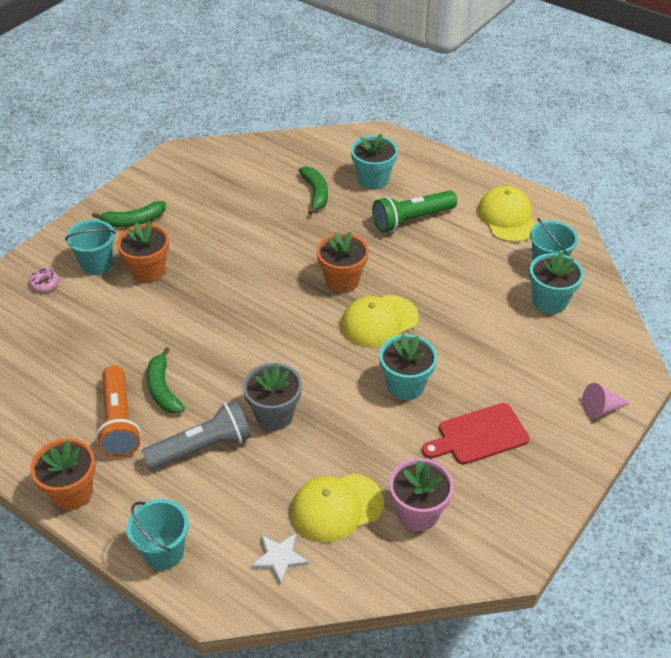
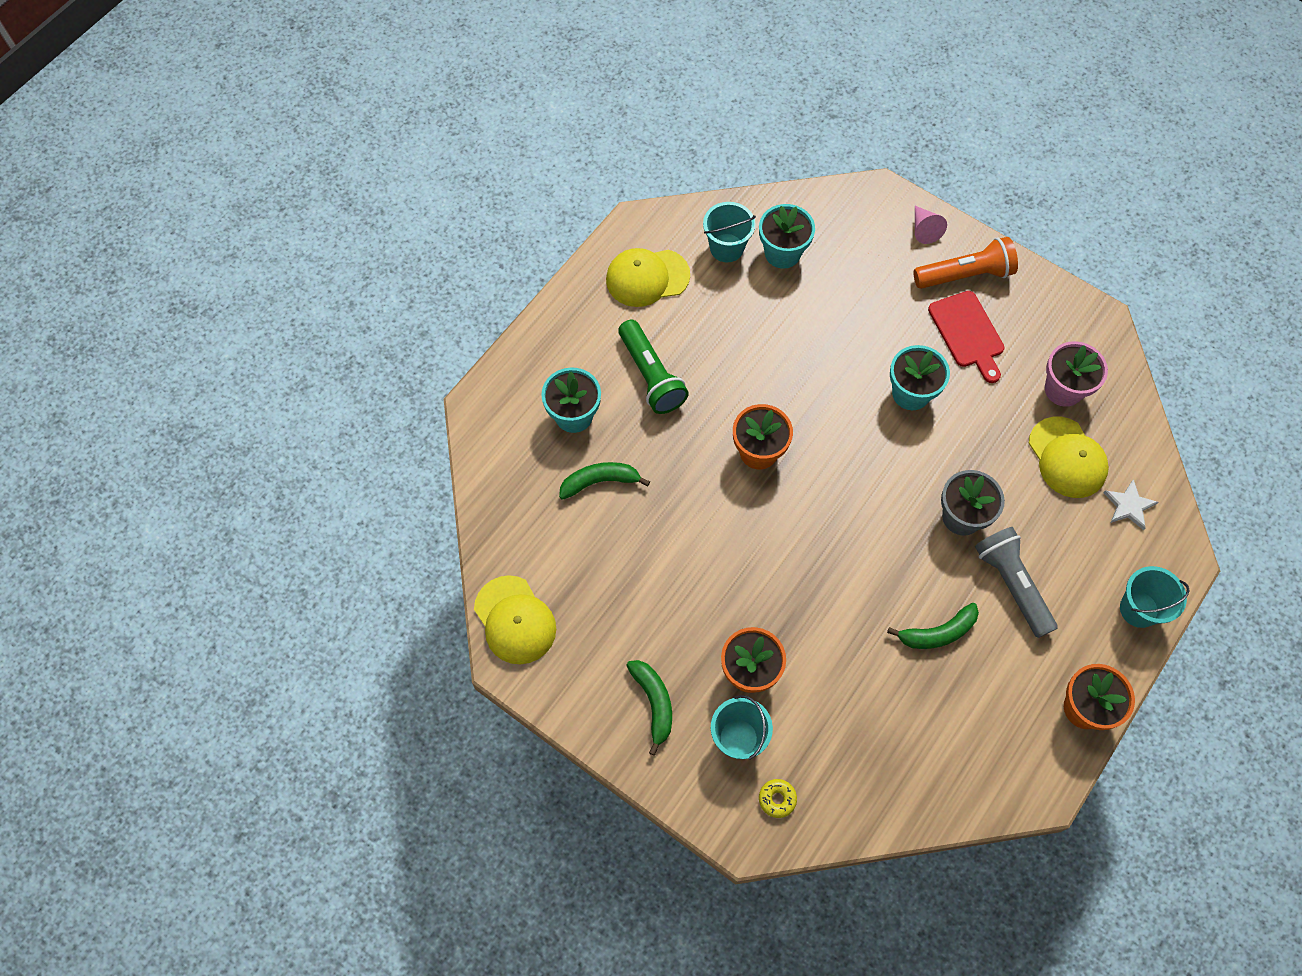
camera: 90 degrees left, 20 degrees up
pink donut [29,268,59,292] -> yellow donut [759,779,797,818]
orange flashlight [96,365,141,458] -> orange flashlight moved to [914,237,1018,289]
yellow cap [341,295,419,348] -> yellow cap moved to [474,575,556,664]

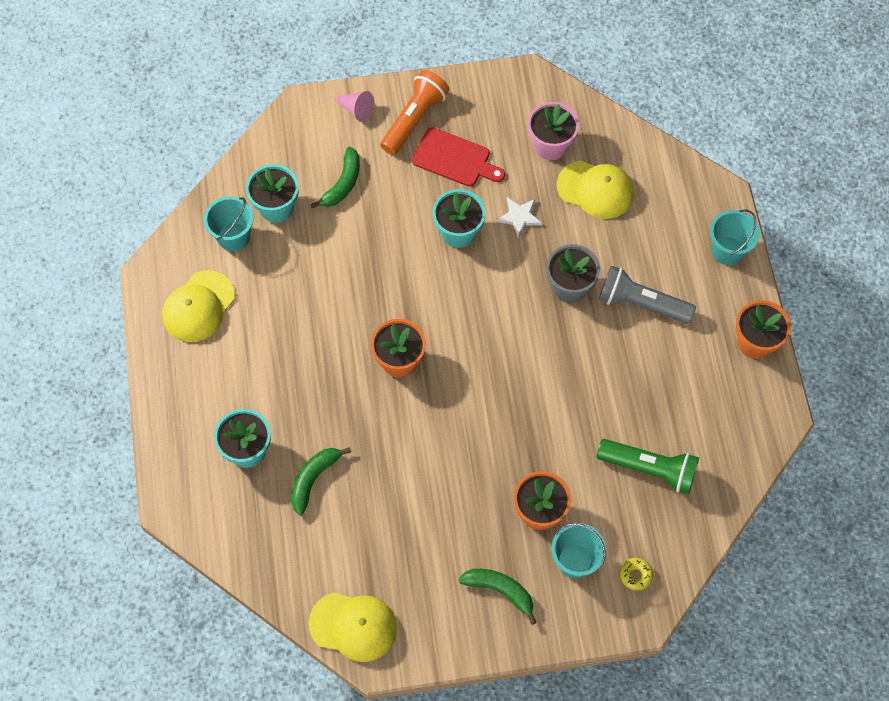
camera: 45 degrees left, 0 degrees up
green flashlight [618,320,689,414] -> green flashlight moved to [596,439,699,494]
green banana [887,603,979,649] -> green banana moved to [310,147,360,208]
white star [1103,479,1158,530] -> white star moved to [496,197,543,238]

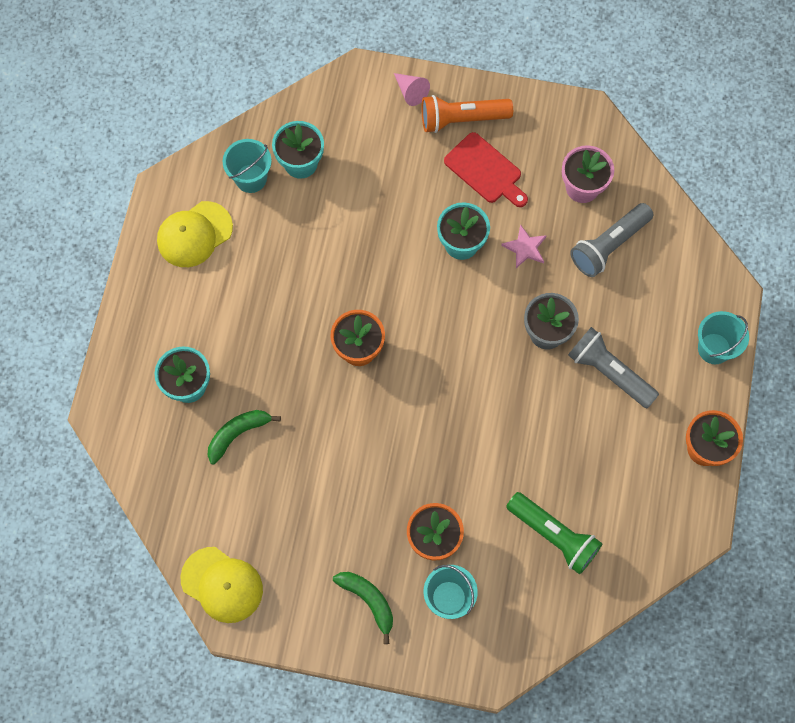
camera: 20 degrees right, 5 degrees up
green banana [310,147,360,208] -> none
orange flashlight [380,70,449,155] -> orange flashlight turned 150 degrees counterclockwise [422,95,513,133]
white star [496,197,543,238] -> pink star [501,224,547,268]
yellow cap [557,161,634,219] -> grey flashlight [570,203,653,277]
yellow donut [620,558,653,591] -> none

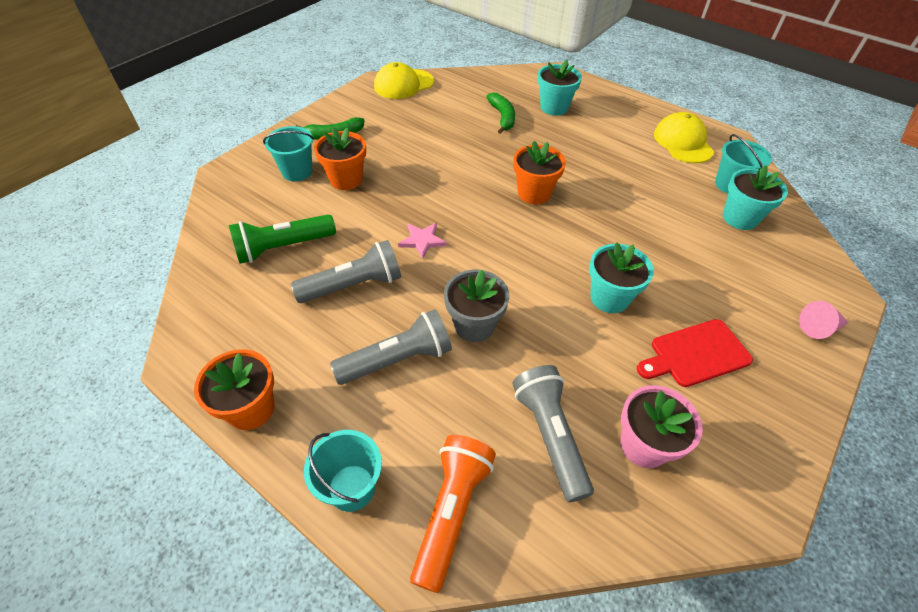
camera: 115 degrees right, 20 degrees down
orange flashlight [422,95,513,133] -> orange flashlight moved to [410,435,496,593]
pink star [501,224,547,268] -> pink star moved to [398,223,447,259]
none -> grey flashlight [291,240,401,303]

